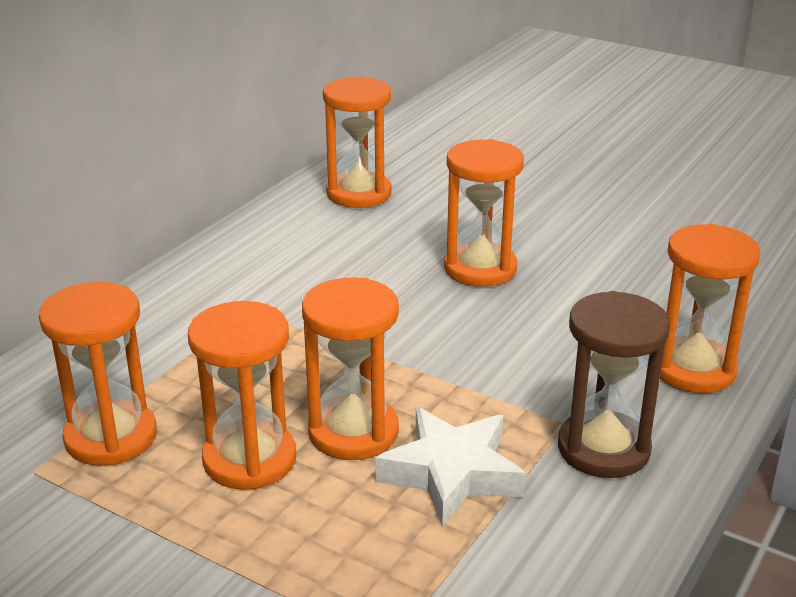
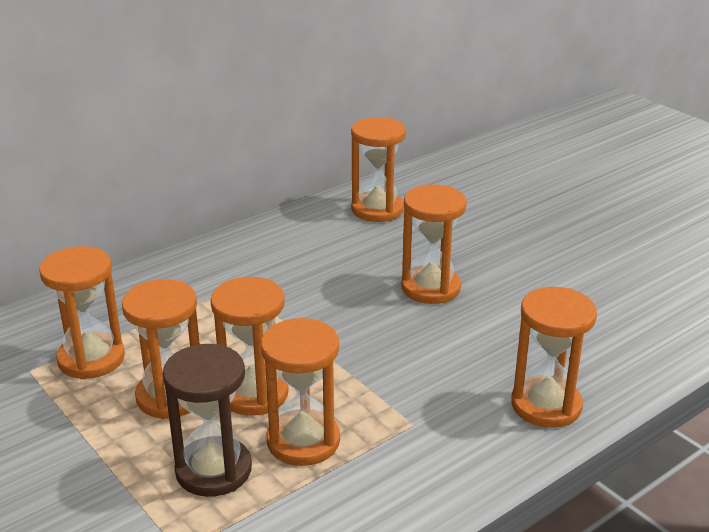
camera: 20 degrees right, 0 degrees up
white star [375,407,526,527] -> orange hourglass [261,317,340,466]
brown hourglass [558,291,670,478] -> brown hourglass moved to [162,344,252,497]

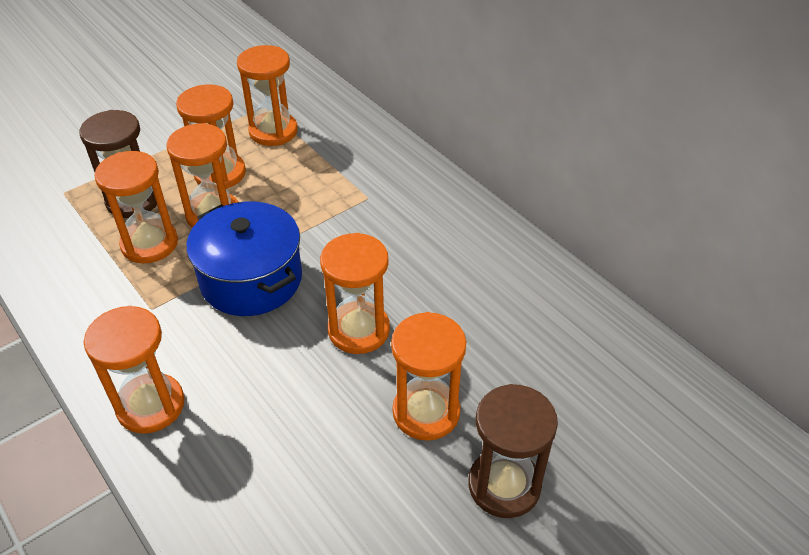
camera: 90 degrees right, 15 degrees up
orange hourglass [351,117,406,222] -> orange hourglass moved to [391,312,466,441]
none -> blue pot [186,202,302,316]
none -> brown hourglass [469,384,558,518]

